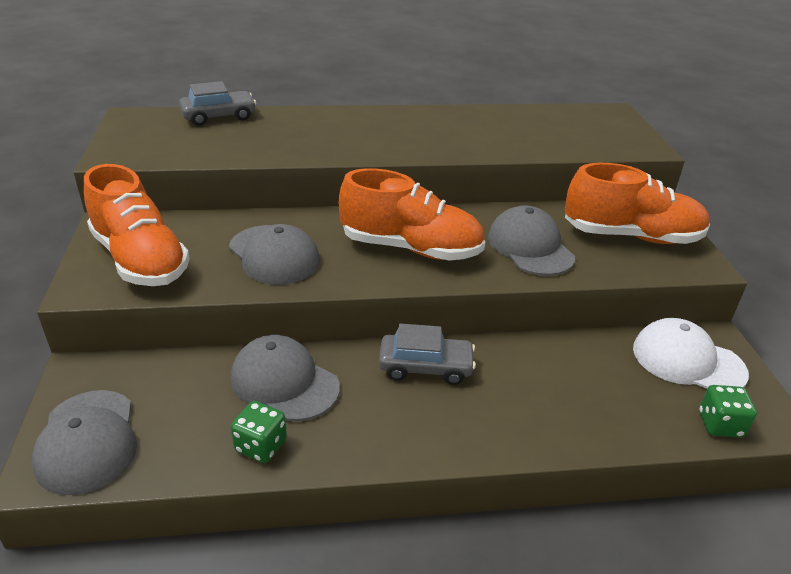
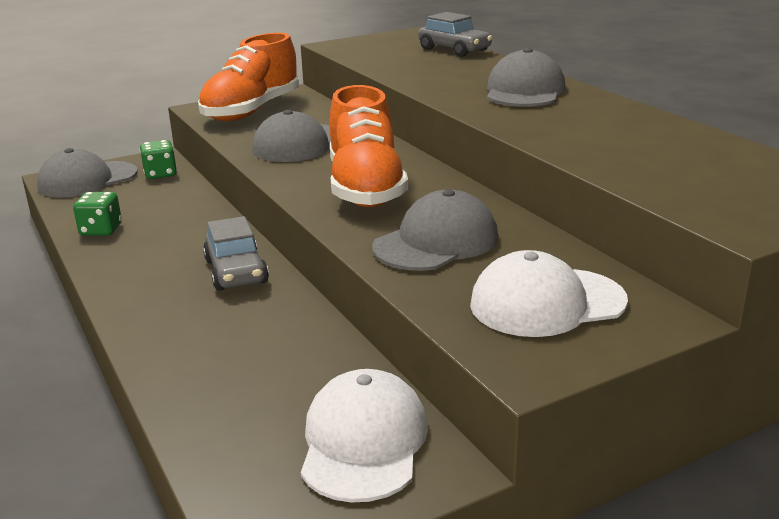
camera: 70 degrees right, 10 degrees down
grey cap [230,335,340,421] -> grey cap moved to [487,48,566,107]
orange shoe [565,163,710,244] -> white cap [470,250,628,337]
green dice [699,385,757,438] -> green dice moved to [140,140,177,179]

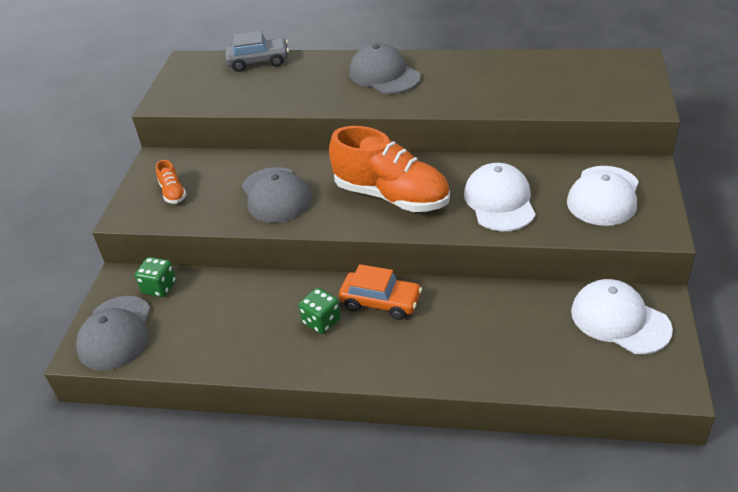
camera: 50 degrees left, 15 degrees up
green dice [73,192,122,235] -> green dice moved to [299,288,341,334]
orange shoe [198,33,299,121] -> orange shoe [156,160,187,204], size x0.42
grey car [203,216,269,291] -> orange car [339,264,422,320]
grey cap [372,189,498,271] -> white cap [464,163,536,231]

